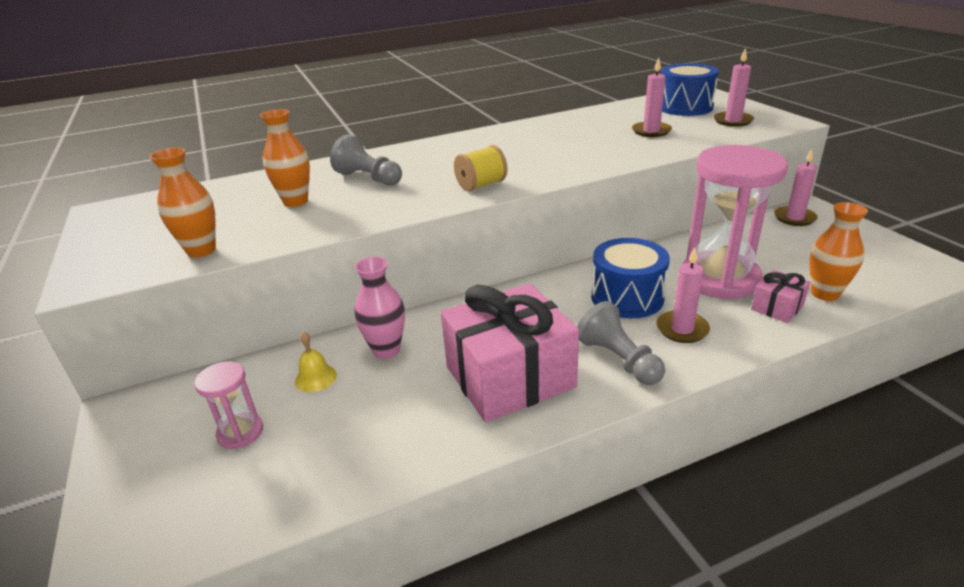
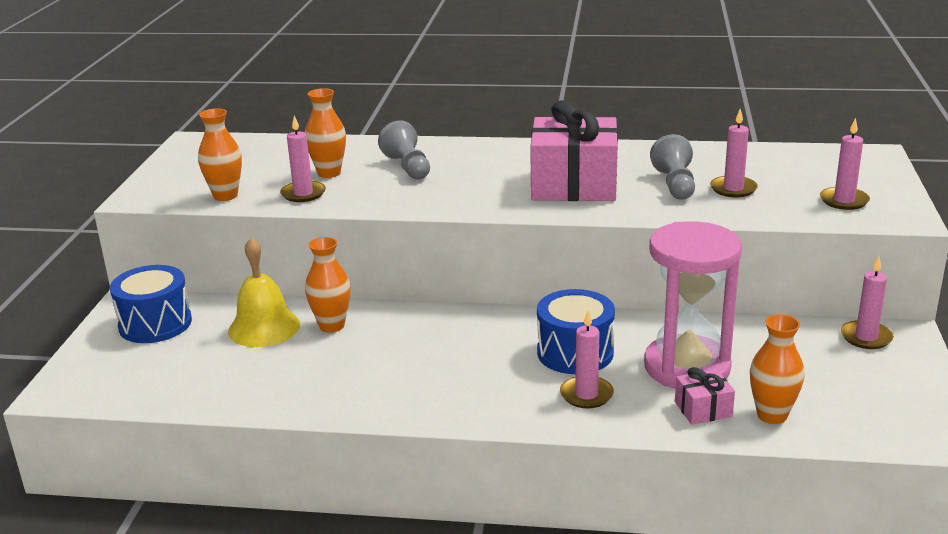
camera: 30 degrees right, 5 degrees down
pink hourglass [194,361,263,449] -> none
yellow bell [295,331,337,392] -> yellow bell [228,237,300,347], size x1.96
pink vase [354,257,405,359] -> orange vase [305,237,351,333]
pink gift [441,283,579,422] -> pink gift moved to [530,100,618,201]
yellow spool [454,145,508,192] -> none
grey pawn [577,301,665,385] -> grey pawn moved to [650,134,695,200]
blue drum [661,63,719,116] -> blue drum moved to [110,265,192,343]
none -> pink candle [280,116,326,202]

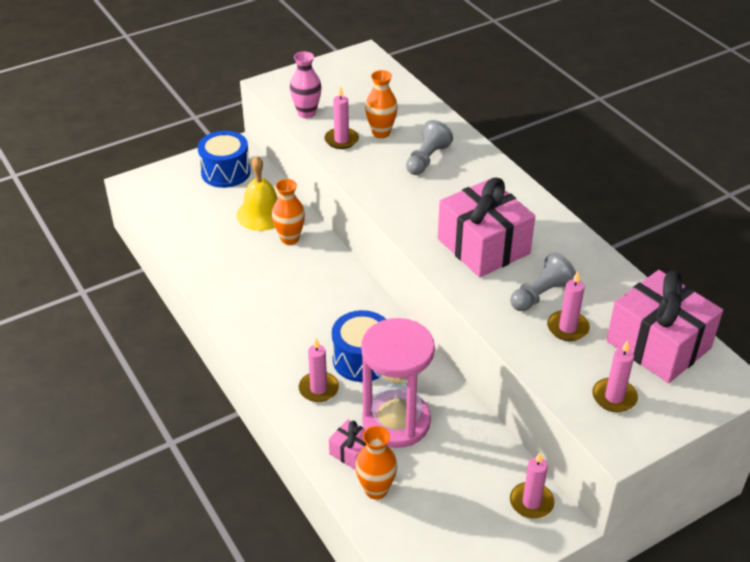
camera: 50 degrees right, 15 degrees up
orange vase [198,108,242,201] -> pink vase [290,51,322,118]
none -> pink gift [606,270,723,383]

